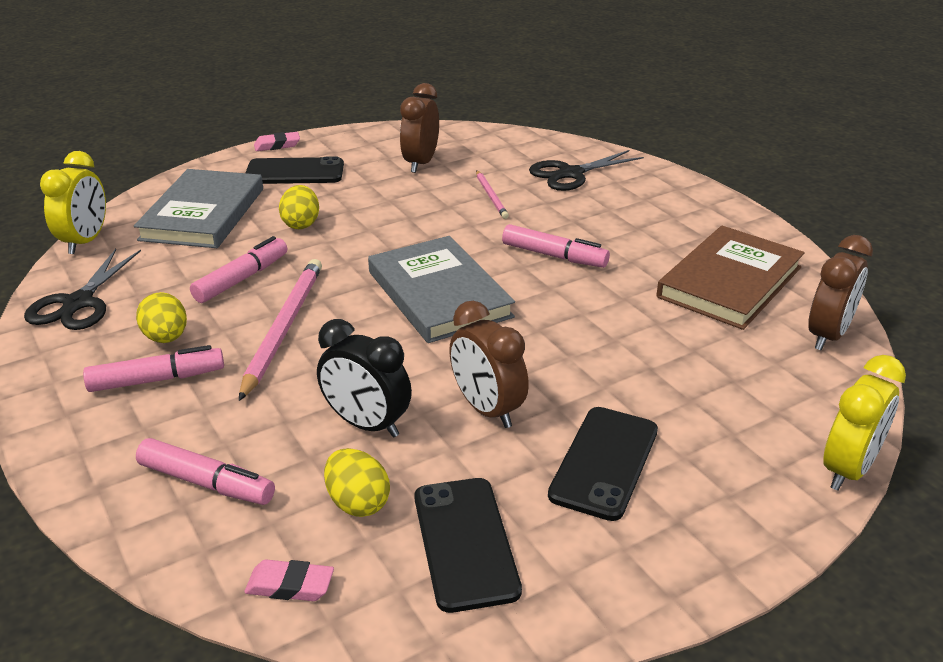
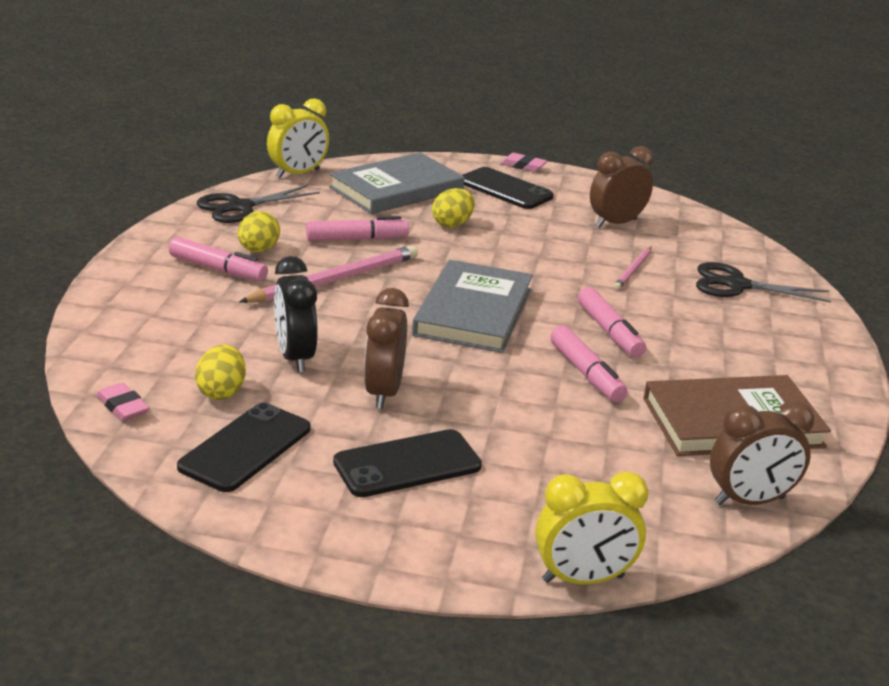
camera: 40 degrees right, 5 degrees down
pink marker [136,438,275,505] -> pink marker moved to [550,326,627,402]

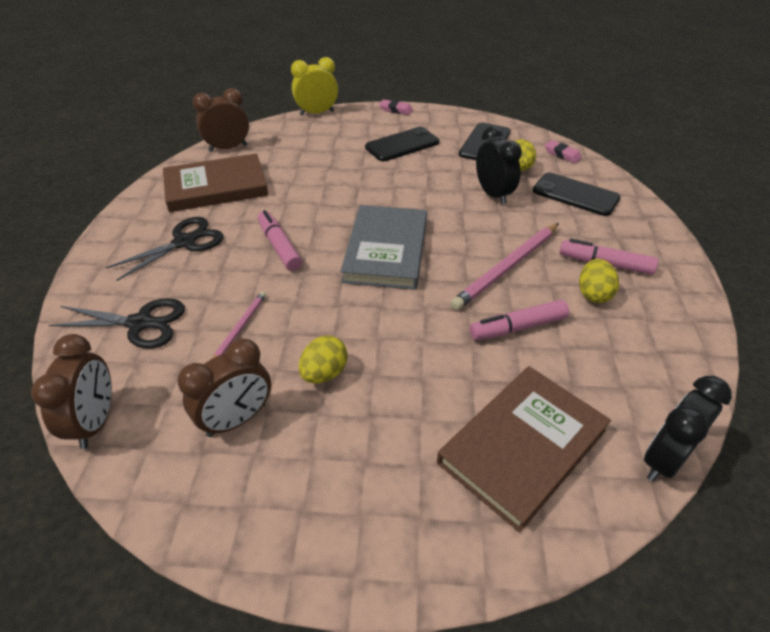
camera: 175 degrees right, 15 degrees up
black scissors [197,185,320,223] -> black scissors moved to [106,217,224,281]
yellow clock [267,98,329,178] -> black clock [644,376,732,482]
grey book [329,152,464,214] -> brown book [437,366,611,532]
brown clock [364,288,409,409] -> brown clock moved to [31,334,112,449]
yellow egg [432,188,475,228] -> yellow egg moved to [299,335,348,384]
black phone [462,167,554,209] -> black phone moved to [533,173,621,216]
pink eraser [500,153,547,172] -> pink eraser moved to [379,100,413,115]
pink marker [550,326,627,402] -> none

